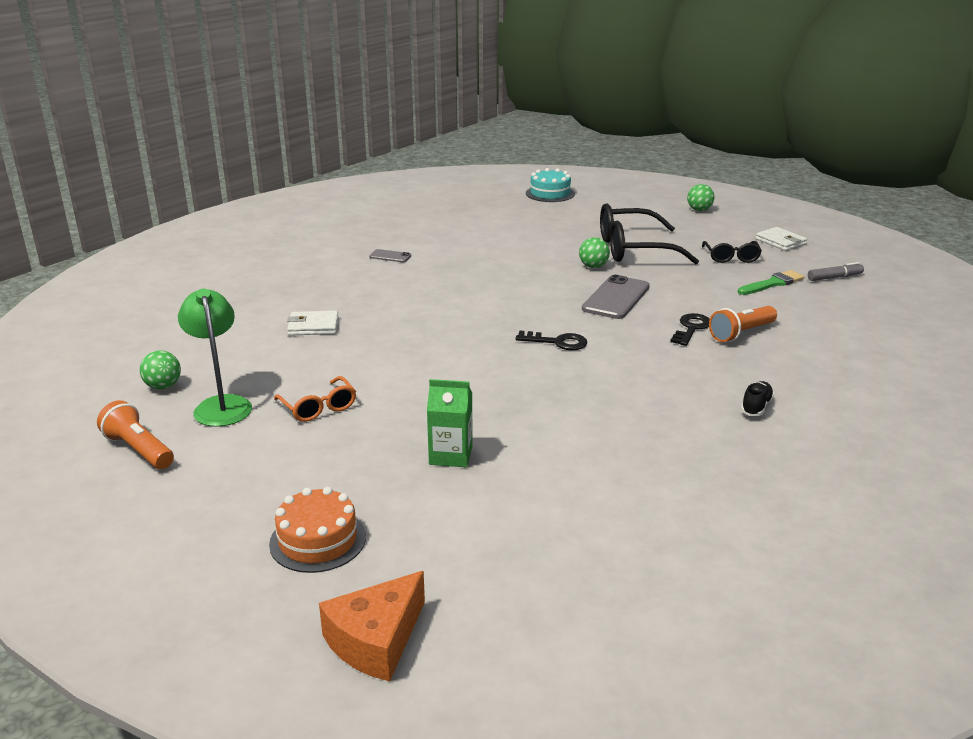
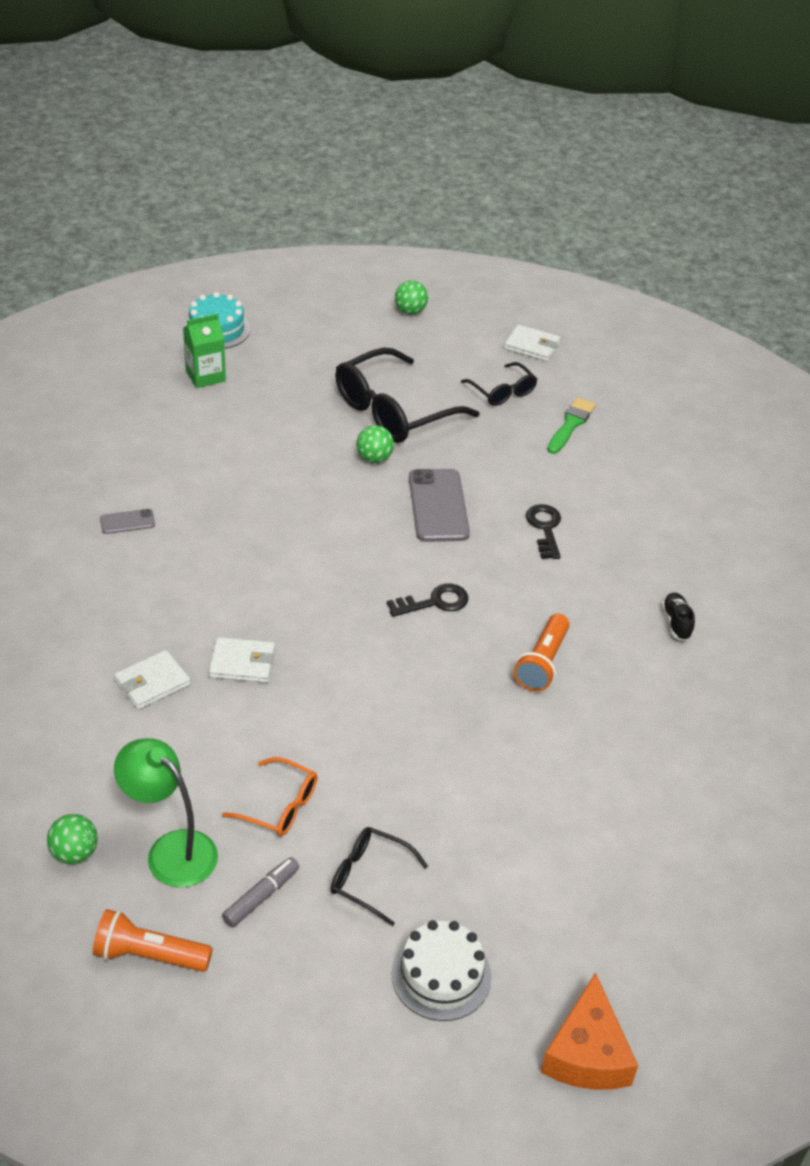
camera: 35 degrees left, 15 degrees up
orange cake [269,487,366,573] -> white cake [391,920,492,1021]
green carton [427,379,473,467] -> green carton moved to [183,314,226,388]
orange flashlight [709,306,777,342] -> orange flashlight moved to [514,614,569,692]
grey marker [808,262,864,281] -> grey marker moved to [222,857,299,927]
none -> white wallet [209,637,275,683]
none -> black glasses [331,827,428,926]

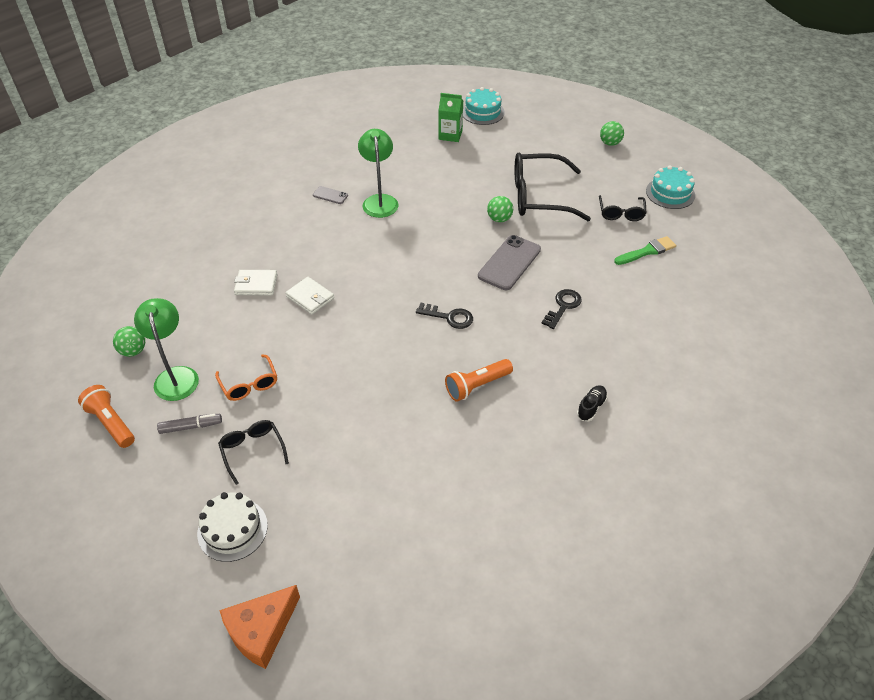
camera: 40 degrees right, 5 degrees up
white wallet [504,324,560,361] -> turquoise cake [646,166,695,209]
none -> green lamp [358,129,399,218]

